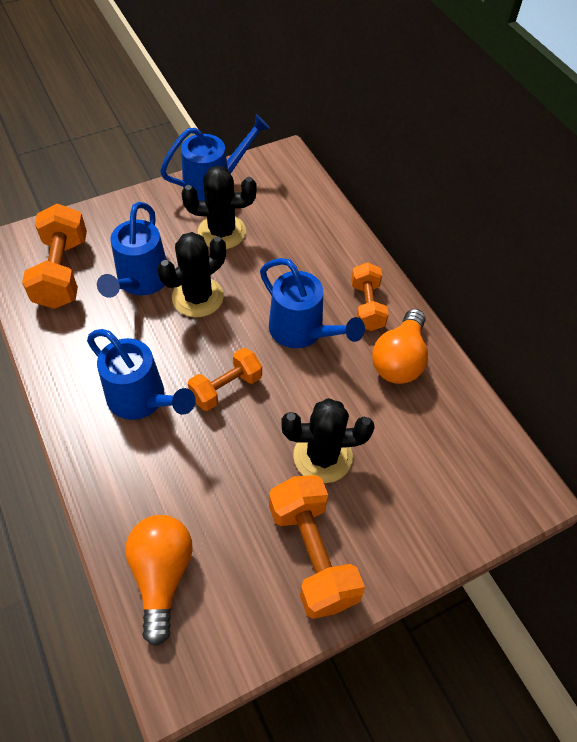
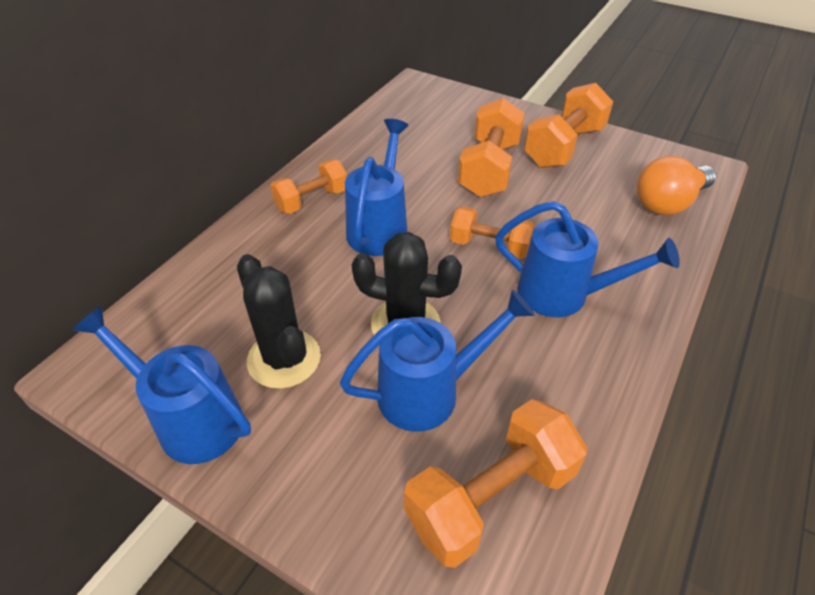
camera: 120 degrees left, 10 degrees down
blue watering can [87,329,195,420] -> blue watering can turned 105 degrees clockwise [495,201,680,317]
black cactus [281,398,375,483] -> orange dumbbell [458,98,525,197]
orange light bulb [372,309,428,384] -> none

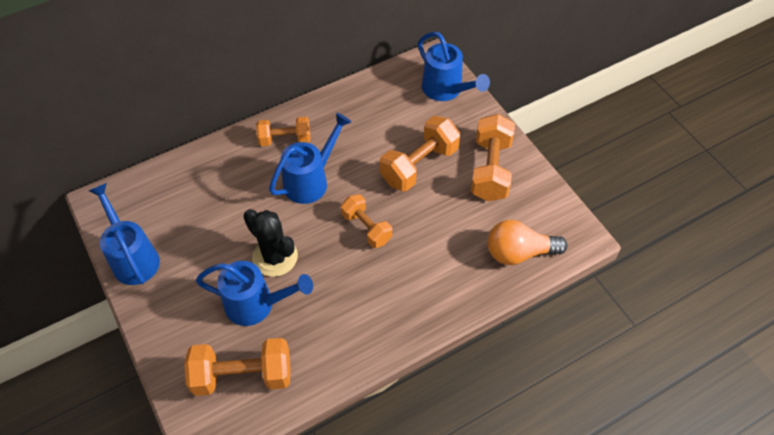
camera: 30 degrees right, 10 degrees up
black cactus [237,254,321,389] -> none
blue watering can [495,201,680,317] -> blue watering can moved to [418,32,490,101]
orange dumbbell [524,83,613,168] -> orange dumbbell turned 60 degrees counterclockwise [471,114,515,201]

